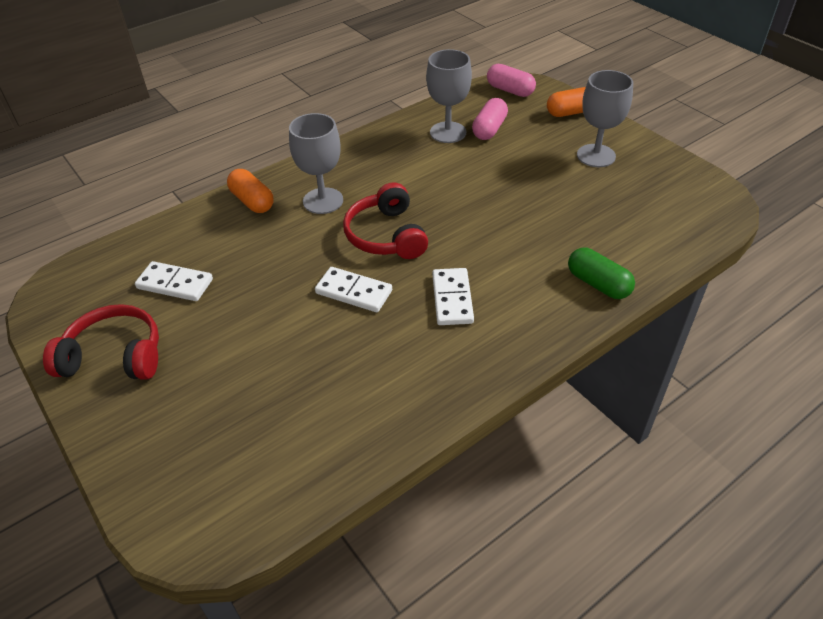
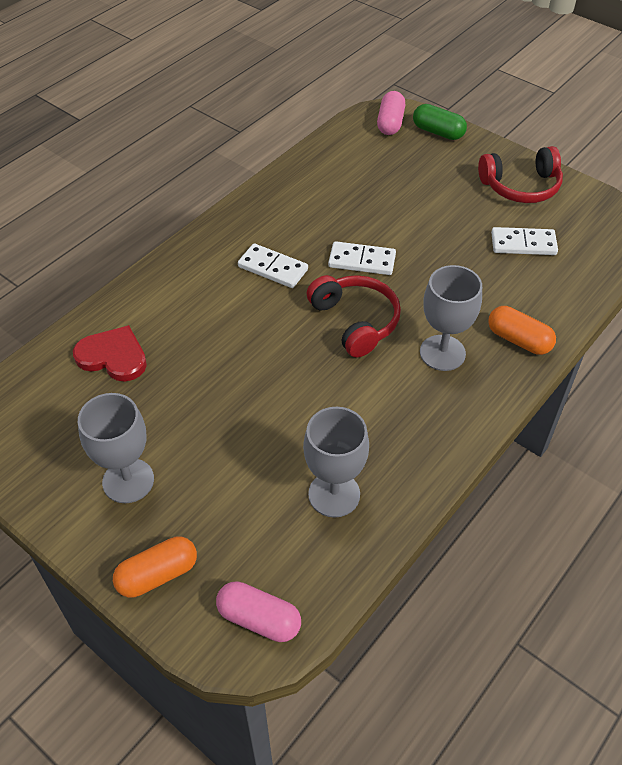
camera: 165 degrees right, 5 degrees up
white domino [432,268,474,325] -> white domino turned 45 degrees counterclockwise [238,243,308,288]
pink capsule [472,98,508,140] -> pink capsule moved to [377,91,405,135]
green capsule [568,248,635,299] -> green capsule moved to [413,104,467,140]
none -> red heart [73,325,147,381]

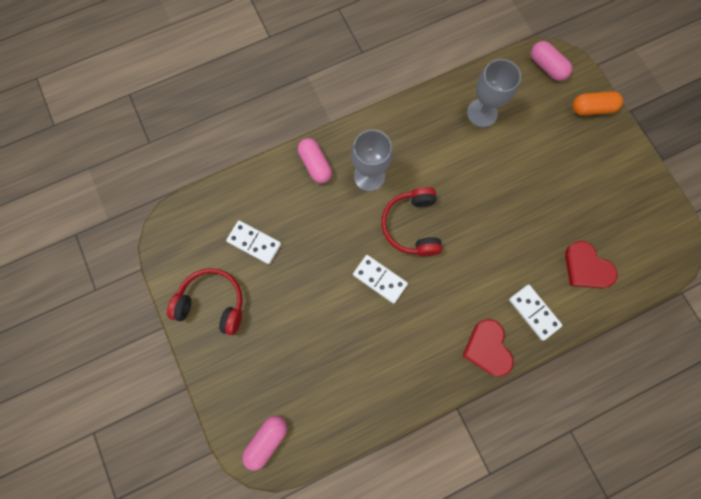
camera: 155 degrees left, 25 degrees up
grey goblet [78,393,154,503] -> none
white domino [238,243,308,288] -> white domino moved to [509,284,563,341]
green capsule [413,104,467,140] -> none
orange capsule [488,306,556,355] -> pink capsule [298,138,332,183]
none -> red heart [462,319,514,376]

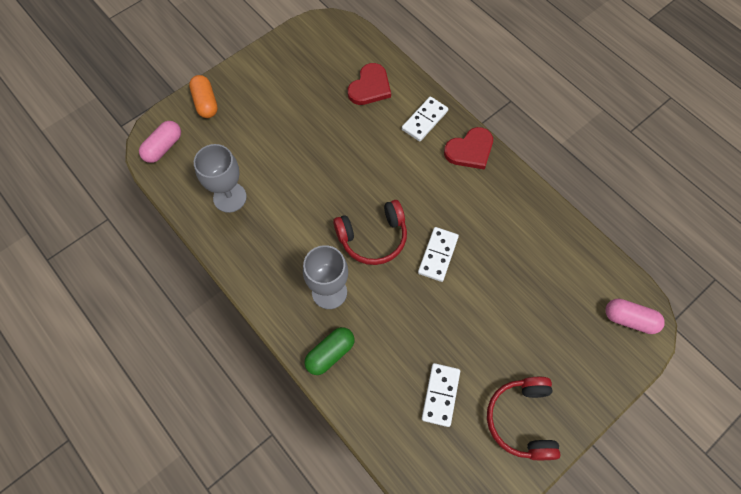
camera: 105 degrees left, 10 degrees down
pink capsule [298,138,332,183] -> green capsule [304,327,355,375]

